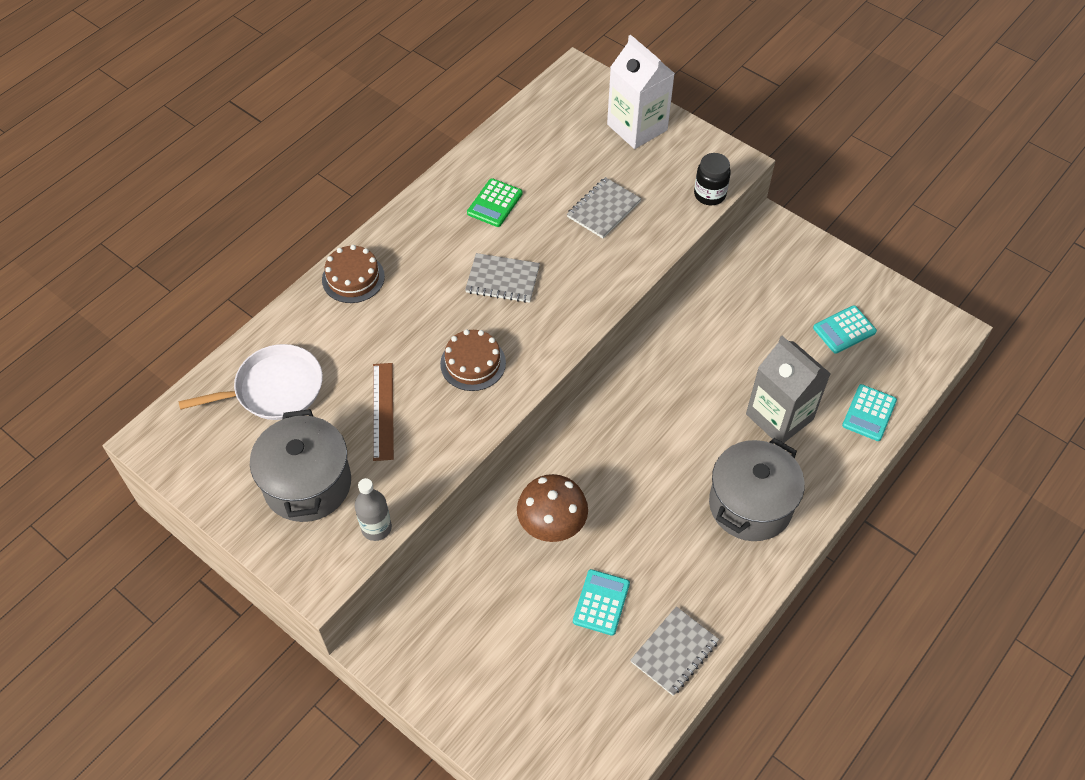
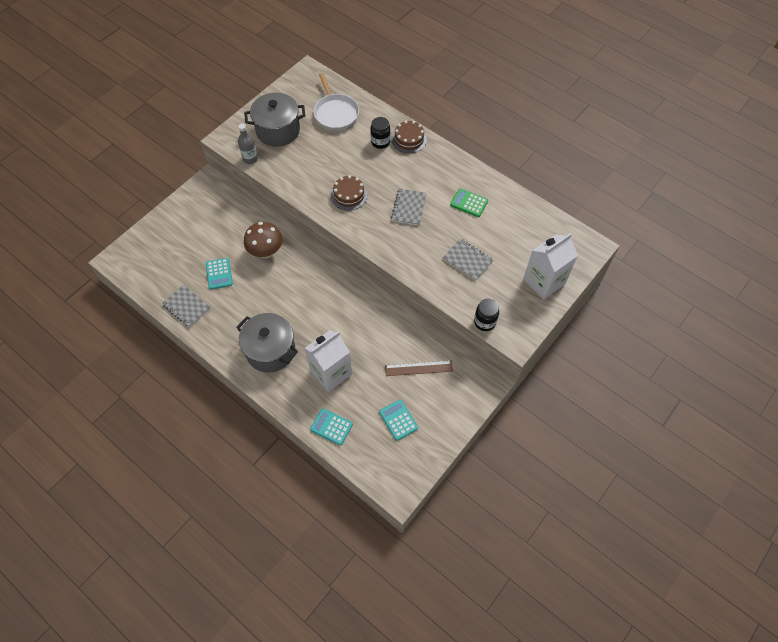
camera: 90 degrees right, 5 degrees up
brown ruler [373,363,394,461] -> brown ruler moved to [385,361,453,376]
turquoise calculator [573,569,630,636] -> turquoise calculator turned 60 degrees clockwise [206,258,233,290]
grey carton [746,336,831,443] -> white carton [304,330,352,392]
none -> black jar [371,117,390,149]

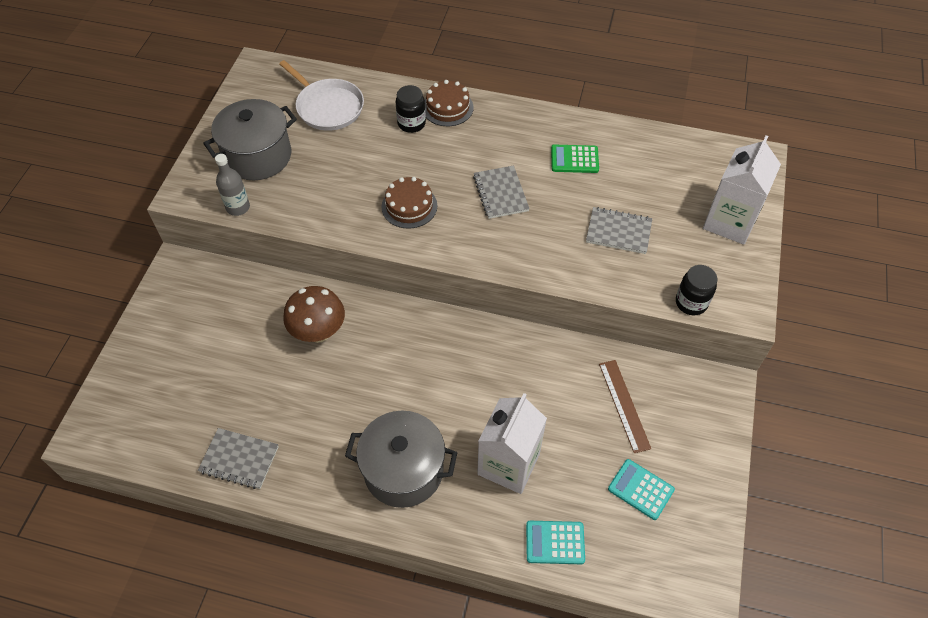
camera: 25 degrees left, 5 degrees down
turquoise calculator [206,258,233,290] -> none
brown ruler [385,361,453,376] -> brown ruler turned 75 degrees counterclockwise [599,360,651,453]

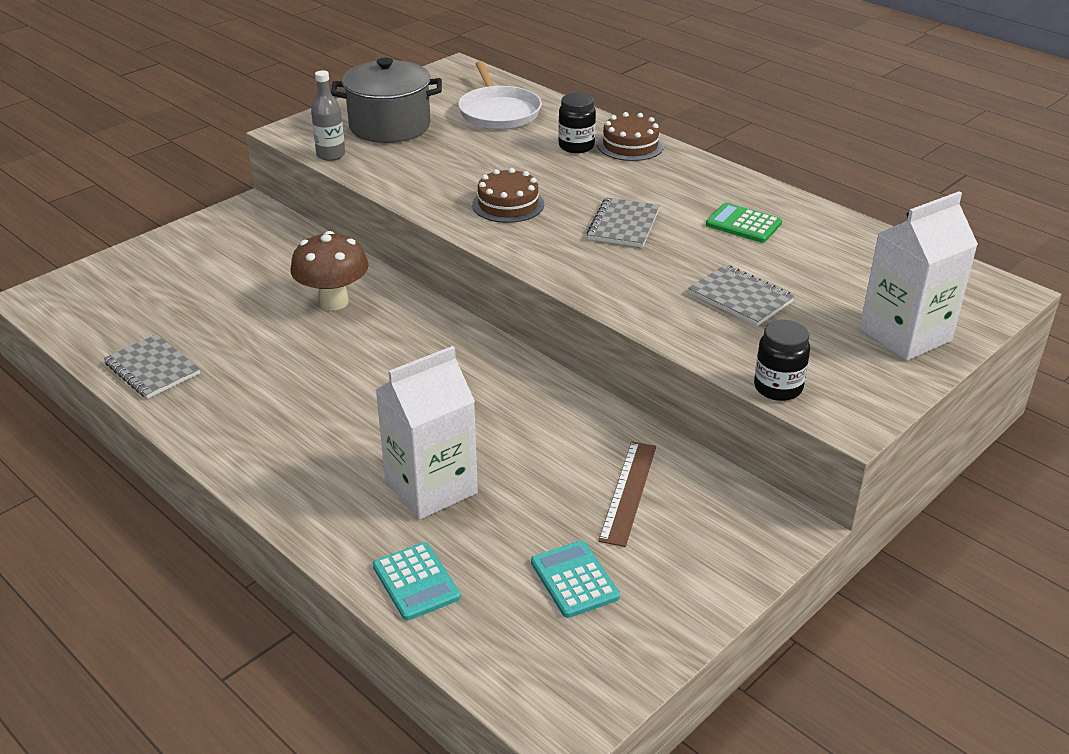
camera: 30 degrees right, 20 degrees down
grey pot [345,411,458,508] -> none
turquoise calculator [526,521,585,564] -> turquoise calculator turned 150 degrees counterclockwise [373,542,461,621]

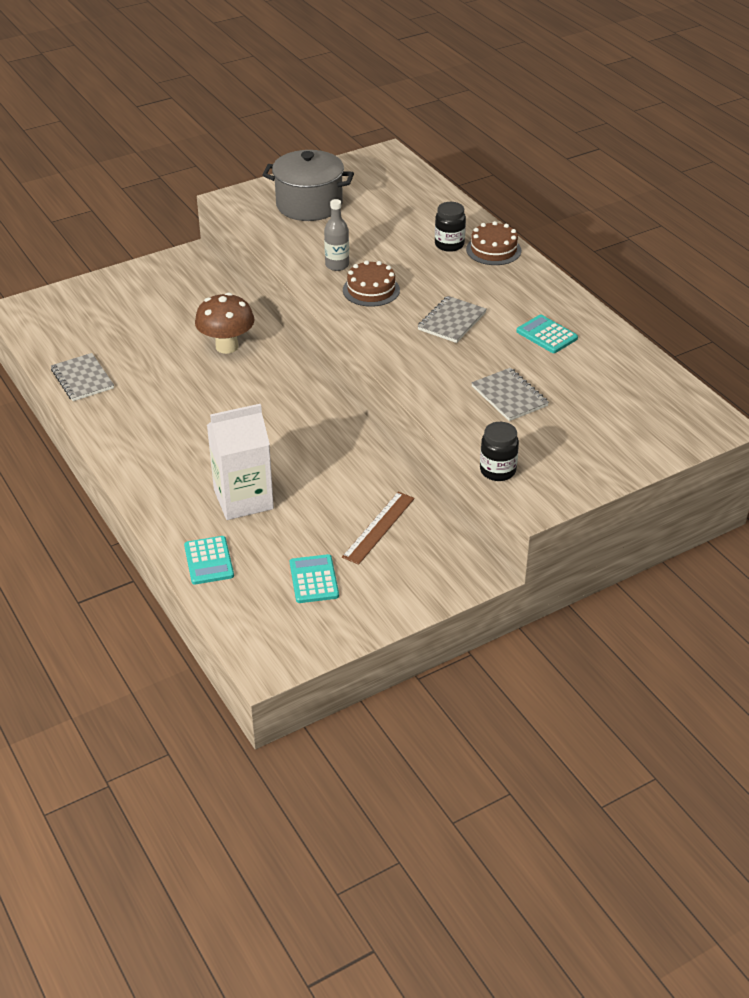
camera: 15 degrees right, 5 degrees up
grey bottle [311,70,345,161] -> grey bottle moved to [324,199,349,271]
white pan [458,61,542,129] -> none
green calculator [706,203,782,243] -> turquoise calculator [516,315,578,353]
white carton [859,191,978,361] -> none

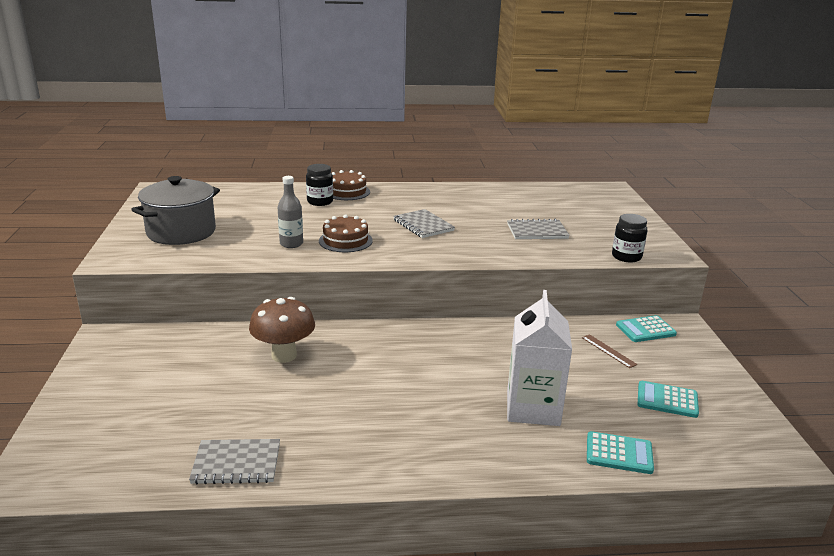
camera: 65 degrees left, 15 degrees down
brown ruler [342,492,415,565] -> brown ruler [582,334,638,368], size x0.64
turquoise calculator [516,315,578,353] -> turquoise calculator moved to [616,315,677,342]

